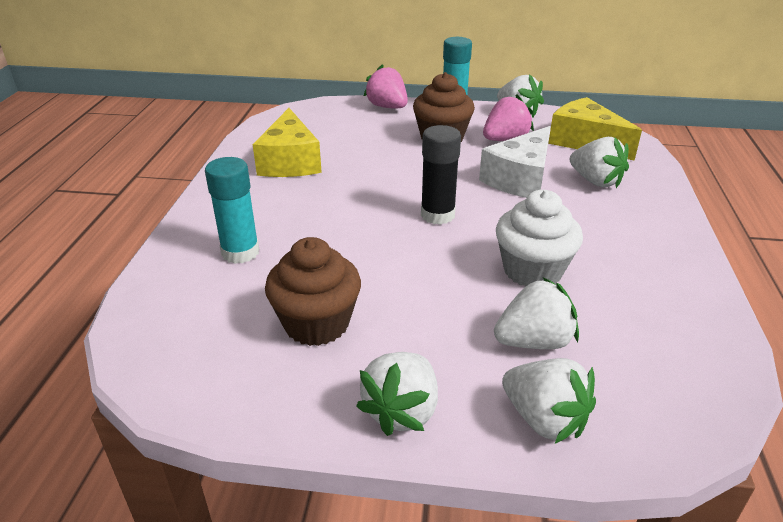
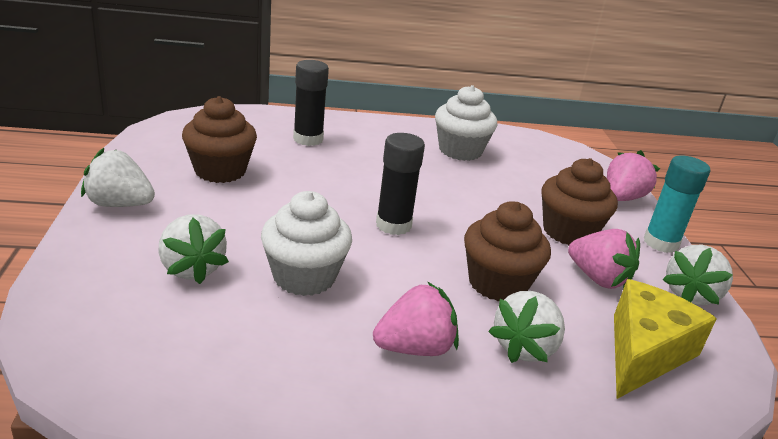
camera: 75 degrees right, 5 degrees down
turquoise glue stick [205,157,260,264] -> black glue stick [293,60,329,146]
yellow cheese [253,108,322,177] -> white cupcake [435,85,498,161]
white cheese [479,126,551,198] -> brown cupcake [464,201,551,301]
white strawberry [502,358,596,443] -> none
none -> pink strawberry [373,281,459,356]

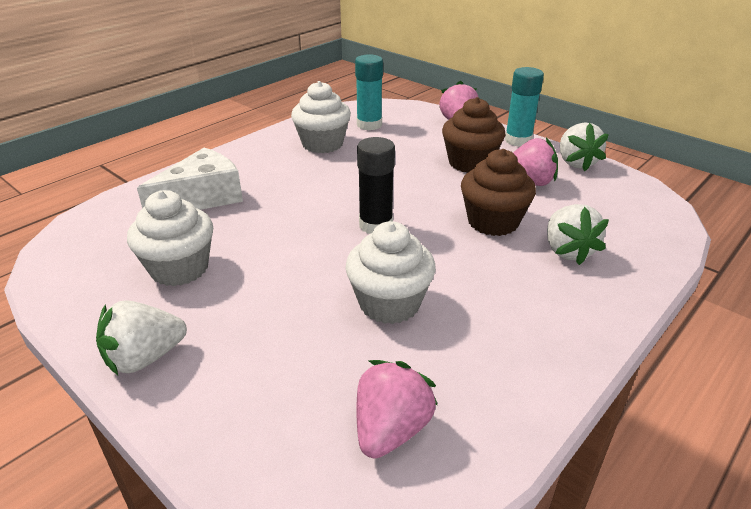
camera: 40 degrees left, 5 degrees up
white strawberry [158,214,229,284] -> none
brown cupcake [182,96,257,183] -> white cupcake [127,190,213,286]
black glue stick [293,60,329,146] -> white cheese [137,148,243,210]
pink strawberry [373,281,459,356] -> pink strawberry moved to [357,360,438,459]
yellow cheese [614,279,717,399] -> none
none -> turquoise glue stick [355,54,383,130]

